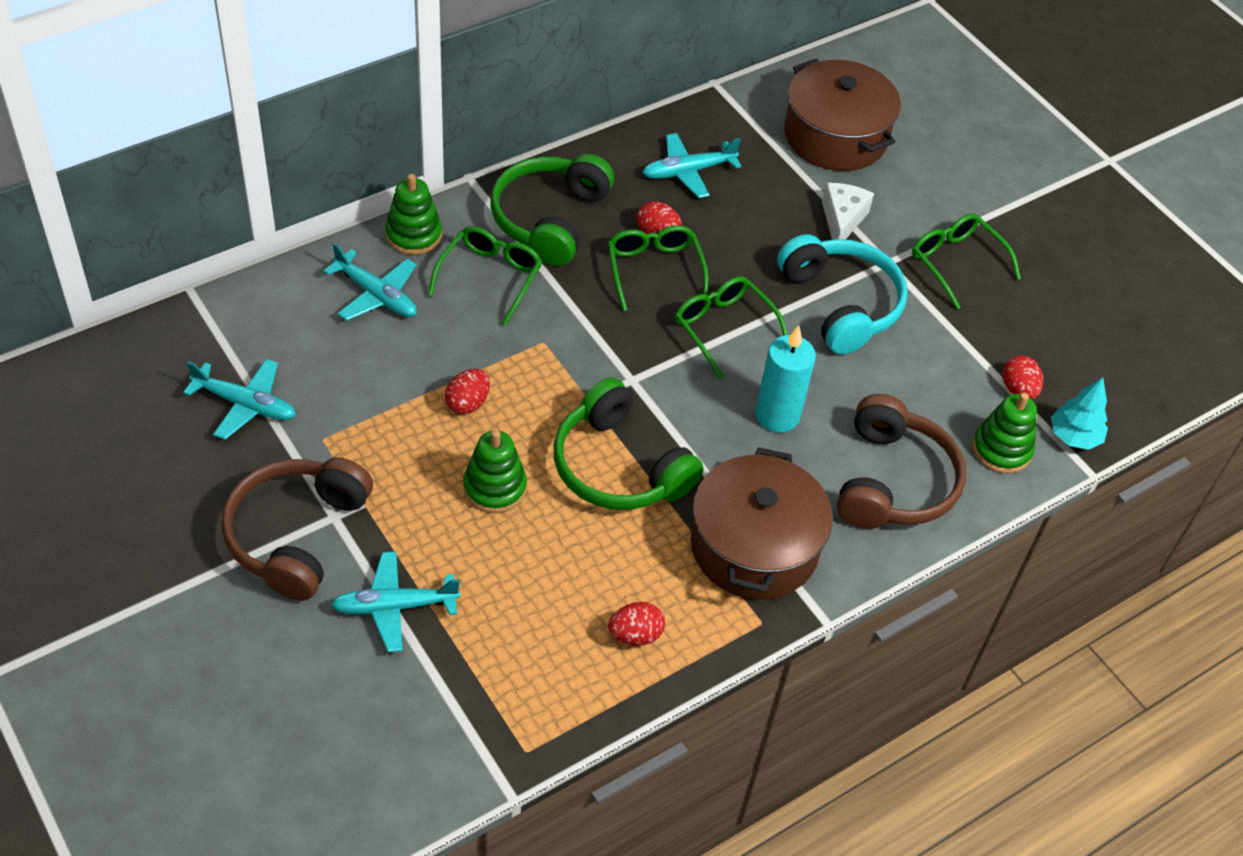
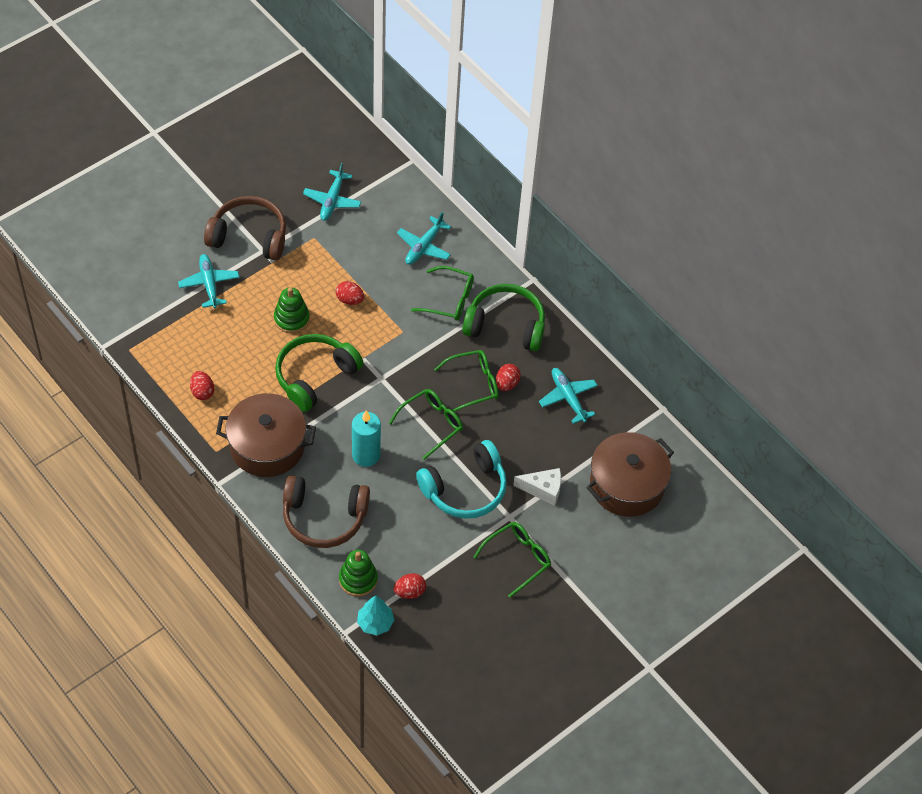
camera: 85 degrees right, 5 degrees up
green stacking toy [385,174,442,255] -> none

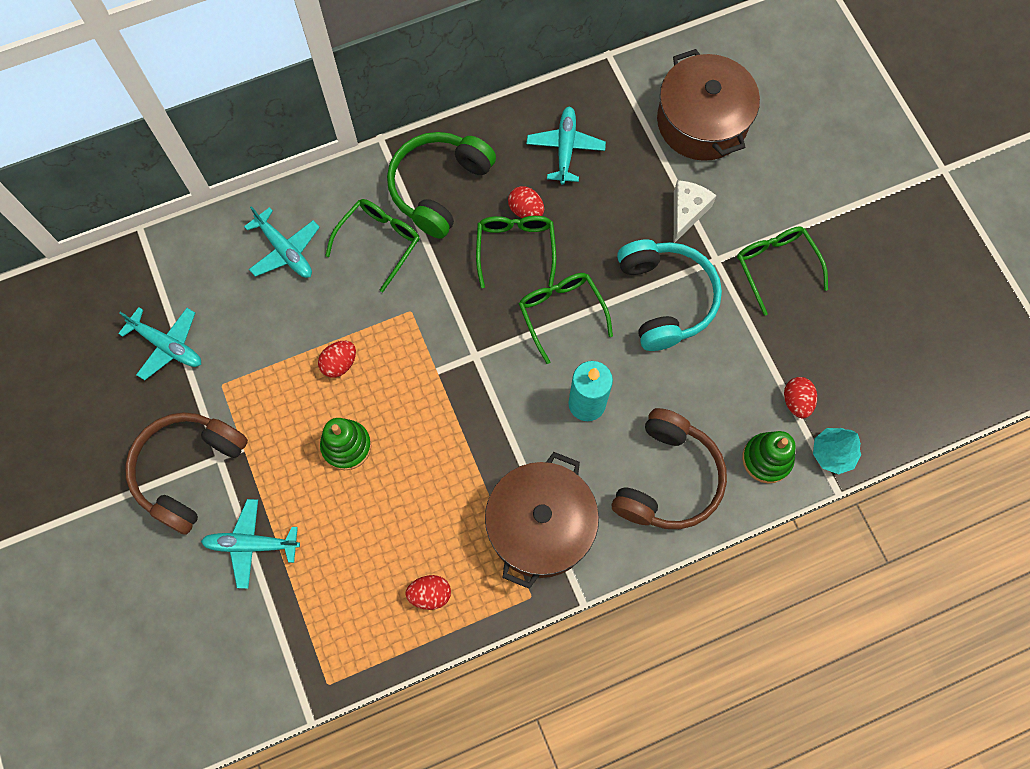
camera: 70 degrees left, 15 degrees up
green headphones [275,334,363,412] -> none
turquoise plane [539,368,598,424] -> turquoise plane turned 105 degrees clockwise [527,106,606,185]

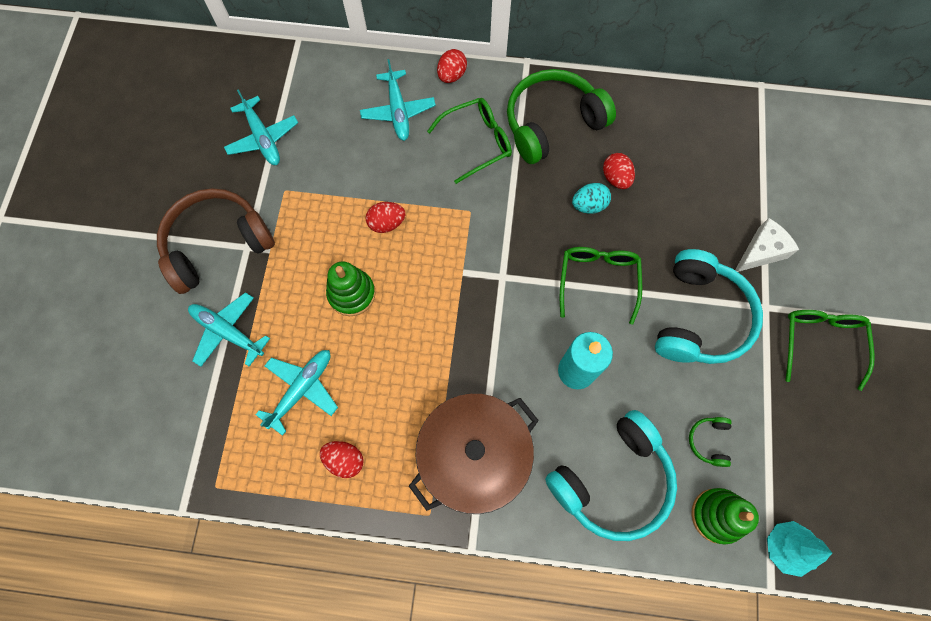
camera: 30 degrees right, 0 degrees up
green glasses [476,216,556,288] -> turquoise egg [572,183,611,214]
turquoise plane [527,106,606,185] -> turquoise plane moved to [256,350,338,436]
brown headphones [612,408,727,529] -> turquoise headphones [545,410,677,541]
brown pot [657,49,760,161] -> none
red egg [784,377,817,418] -> red egg moved to [437,49,467,83]
none -> green headphones [689,417,732,467]

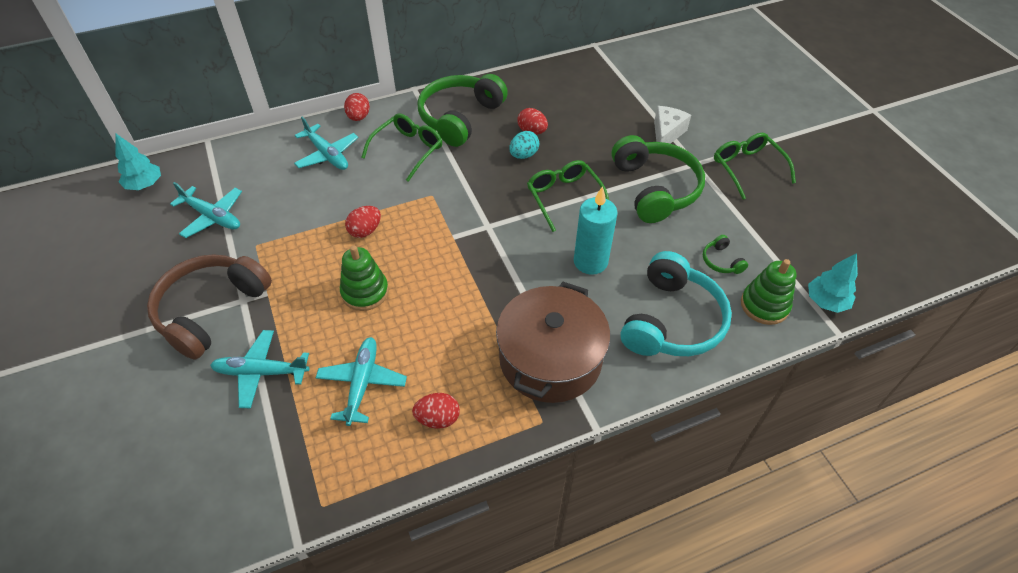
camera: 30 degrees left, 20 degrees down
turquoise headphones [655,249,763,364] -> green headphones [611,135,705,223]
none -> turquoise tree [115,133,161,190]

